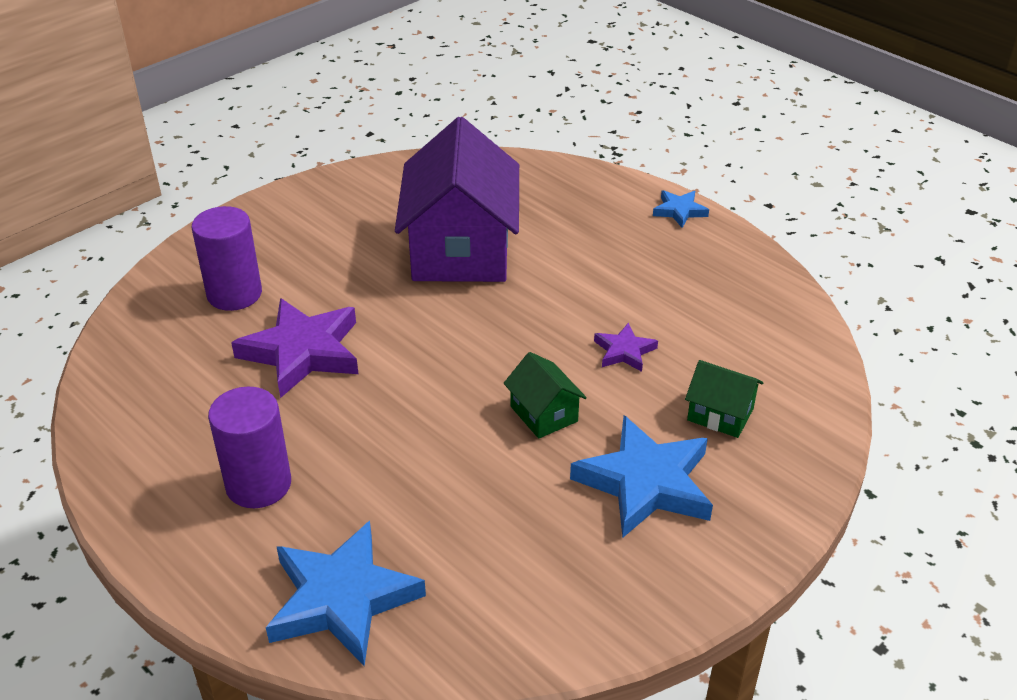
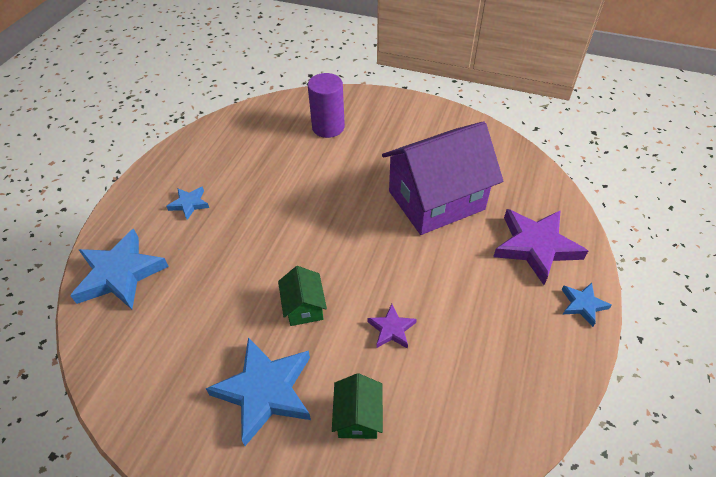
camera: 65 degrees right, 10 degrees up
purple cylinder [208,387,291,508] -> blue star [166,186,209,220]
purple star [231,298,358,398] -> purple star moved to [493,209,588,285]
green house [504,352,587,439] -> green house turned 45 degrees counterclockwise [278,266,327,326]

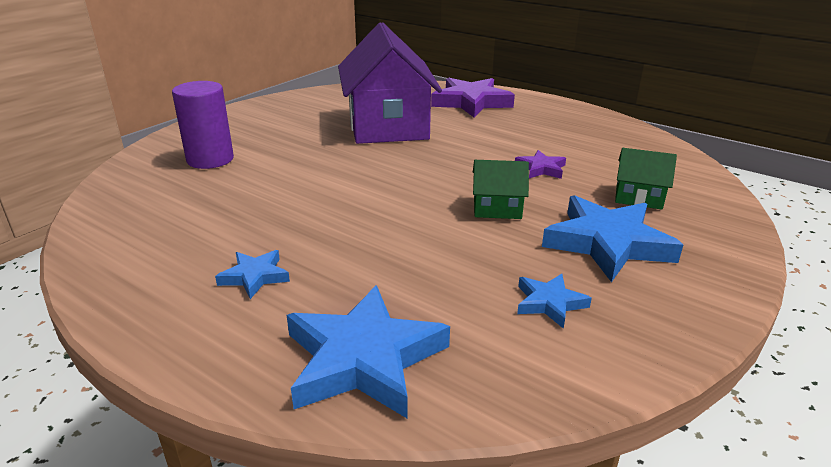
camera: 75 degrees left, 20 degrees down
blue star [562,283,612,327] -> blue star moved to [517,274,592,329]

